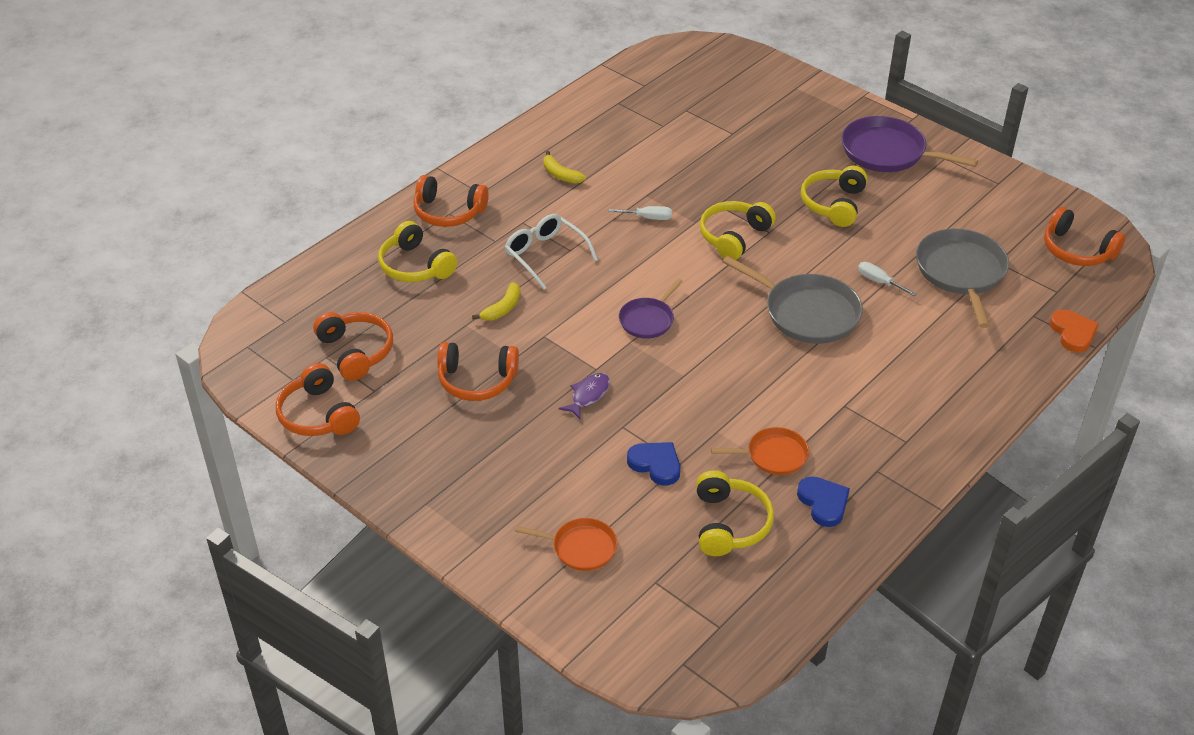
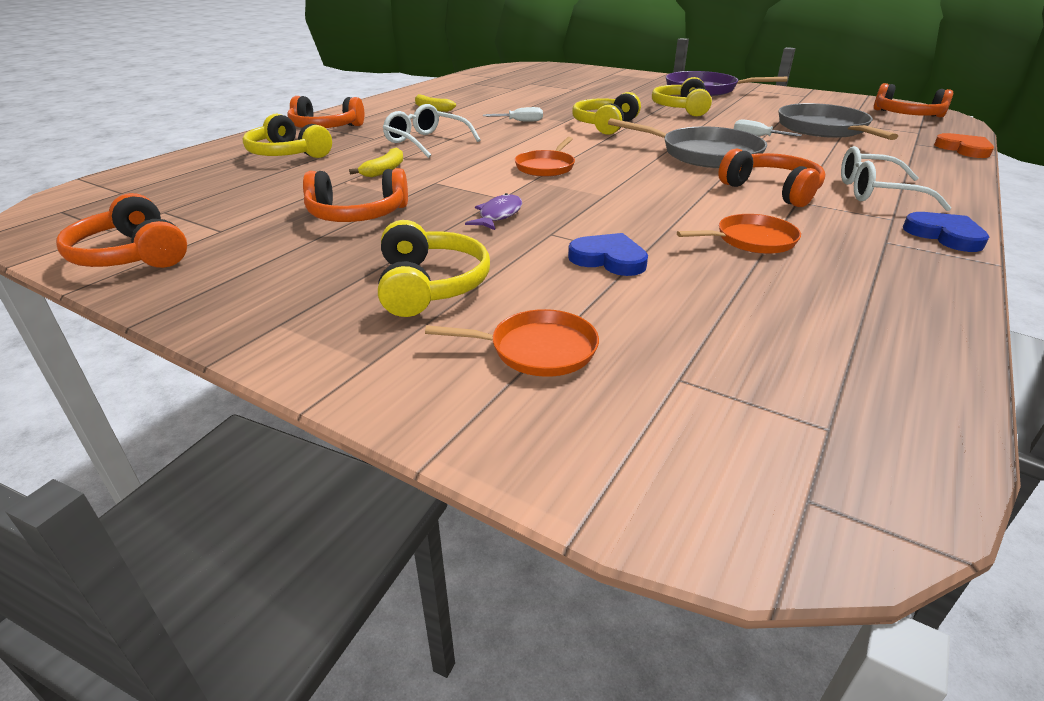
camera: 10 degrees left, 10 degrees down
orange headphones [313,312,393,381] -> orange headphones moved to [718,148,825,207]
purple pan [619,279,683,339] -> orange pan [515,137,575,177]
yellow headphones [696,470,774,556] -> yellow headphones moved to [378,220,490,317]
blue heart [797,476,850,527] -> blue heart moved to [903,212,989,252]
none -> white glasses [841,146,952,211]

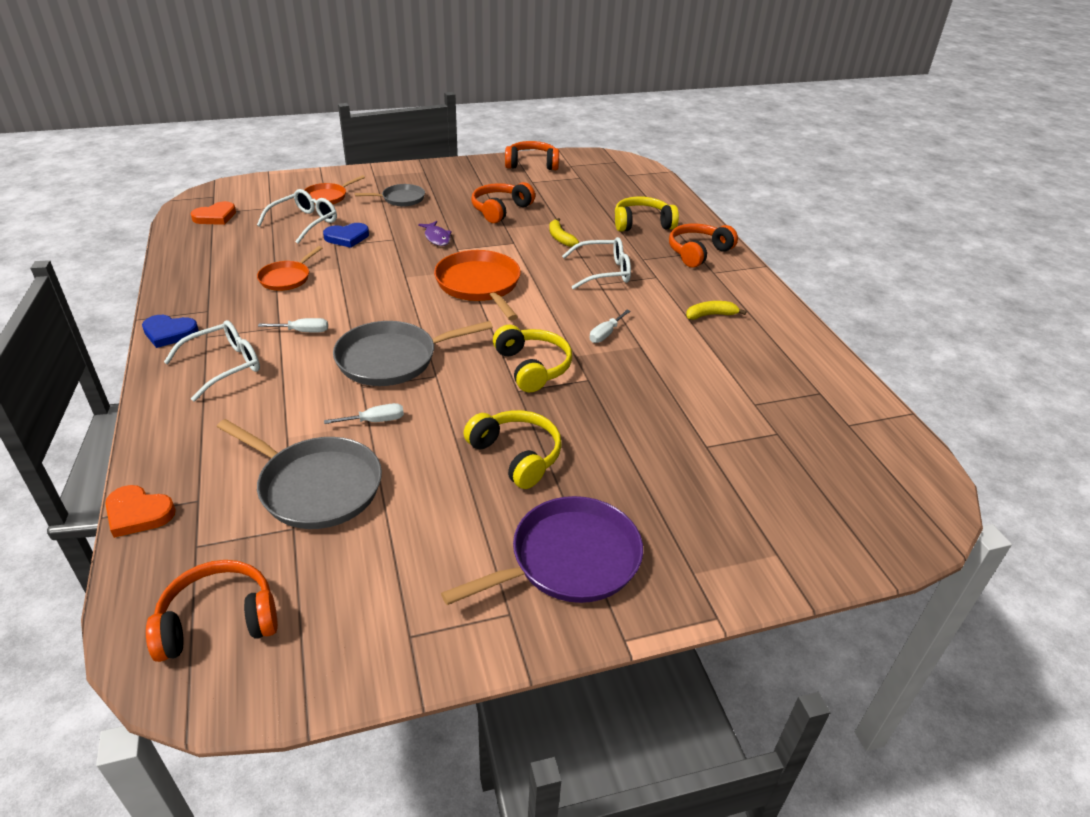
camera: 130 degrees right, 5 degrees up
yellow headphones [378,220,490,317] -> grey pan [355,184,425,206]
orange pan [515,137,575,177] -> orange pan [434,250,521,321], size x1.73
orange headphones [718,148,825,207] -> white screwdriver [258,318,328,333]
none -> orange heart [191,201,236,225]
none -> white glasses [257,189,337,244]

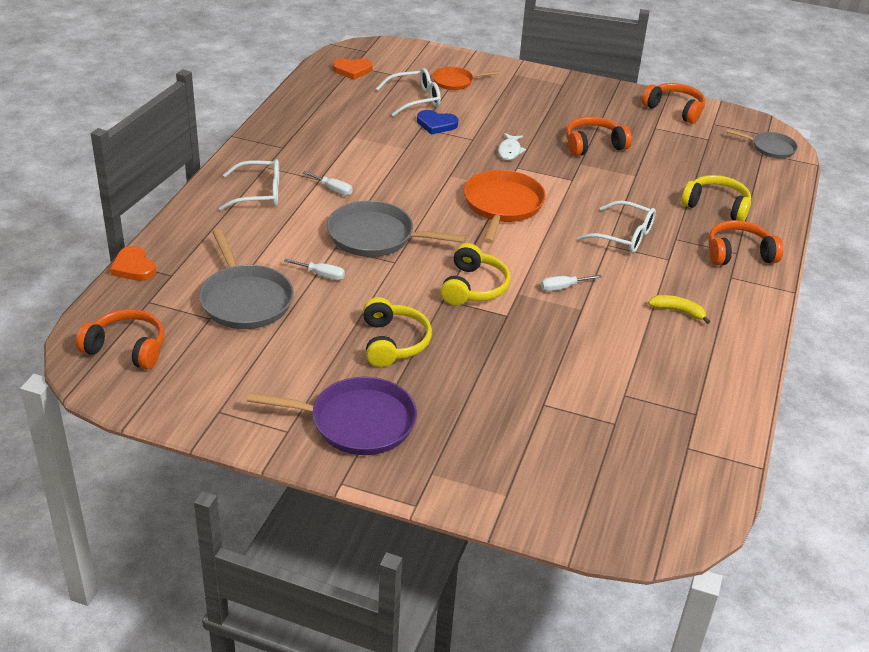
camera: 35 degrees right, 0 degrees up
blue heart [142,315,199,348] -> none
orange pan [257,246,322,291] -> none
grey pan [355,184,425,206] -> grey pan moved to [727,129,798,158]
purple fish [418,221,452,246] -> white fish [498,133,526,160]
yellow banana [549,218,579,247] -> none

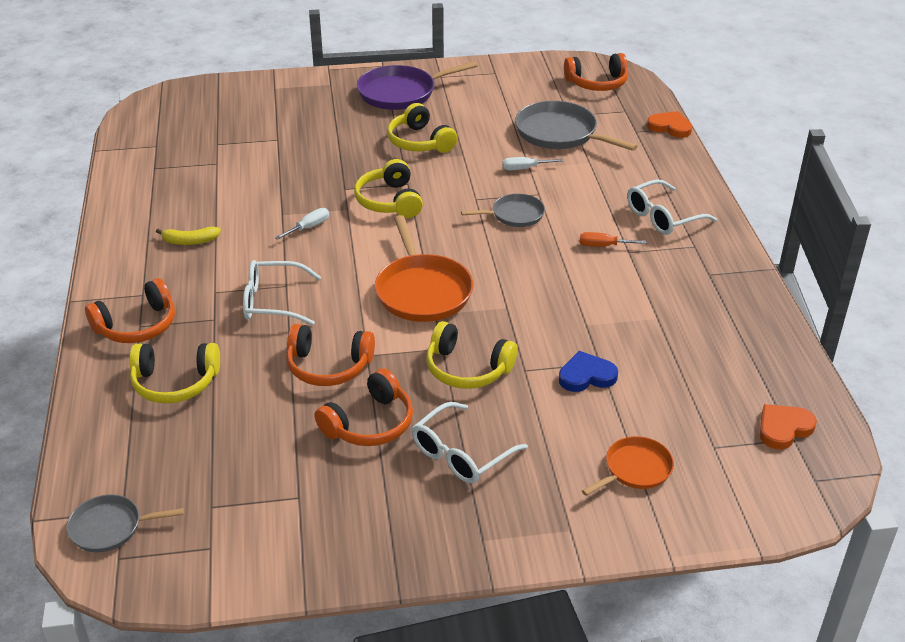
camera: 155 degrees right, 0 degrees up
white screwdriver [303,171,353,195] -> orange screwdriver [580,232,647,247]
grey pan [327,201,466,257] -> grey pan [461,194,545,227], size x0.58
white glasses [376,68,441,116] -> white glasses moved to [412,402,528,484]
white fish [498,133,526,160] -> yellow headphones [426,321,518,389]
orange headphones [642,83,706,124] -> orange headphones moved to [286,324,375,386]

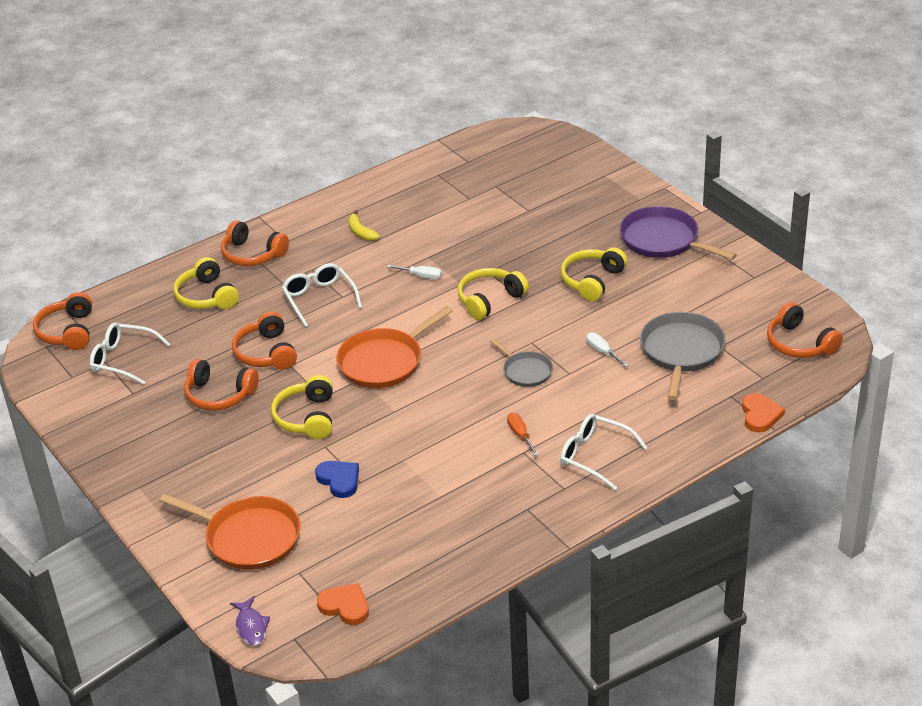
camera: 65 degrees right, 0 degrees up
grey pan [67,494,184,552] -> orange headphones [33,292,92,350]
white glasses [412,402,528,484] -> white glasses moved to [89,322,170,385]
orange pan [582,436,674,496] -> orange pan [159,494,301,570], size x1.73
none -> purple fish [230,596,270,646]

